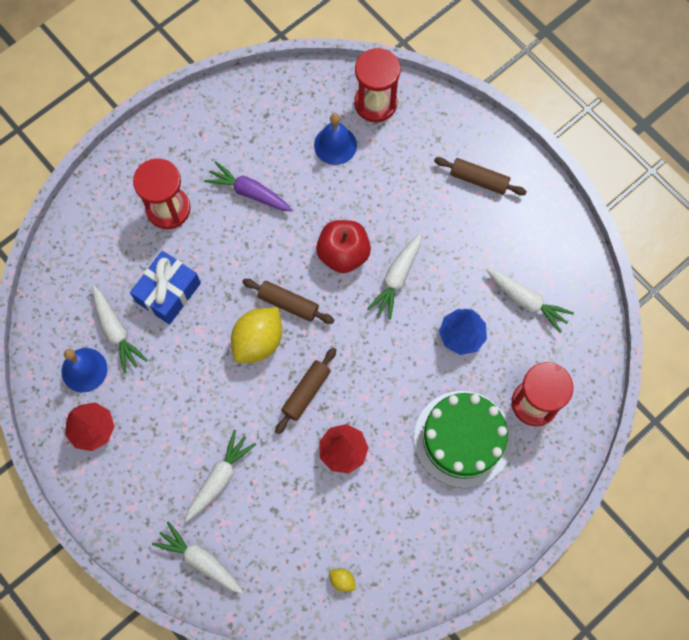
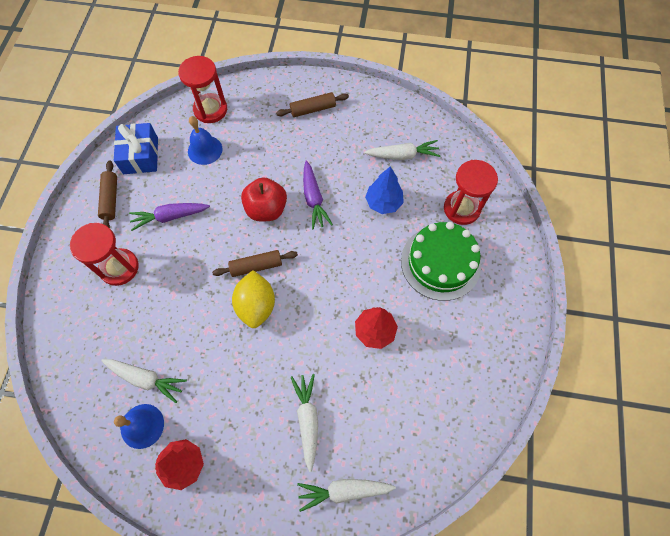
camera: 40 degrees left, 5 degrees down
blue gift [130,251,201,324] -> blue gift moved to [114,123,158,174]
brown rolling pin [275,348,336,434] -> brown rolling pin moved to [98,161,117,228]
yellow lemon [329,568,356,592] -> none
white carrot [367,233,422,320] -> purple carrot [303,161,333,230]

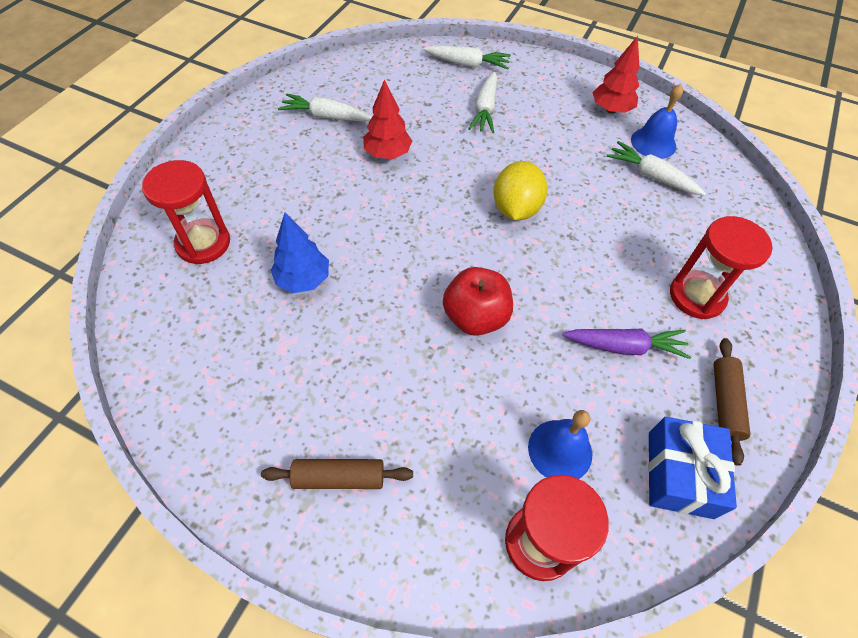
camera: 165 degrees left, 10 degrees down
brown rolling pin [212,250,298,277] -> none
purple carrot [303,161,333,230] -> none
white carrot [364,140,441,160] -> white carrot moved to [278,93,372,122]
green cake [401,222,481,301] -> none

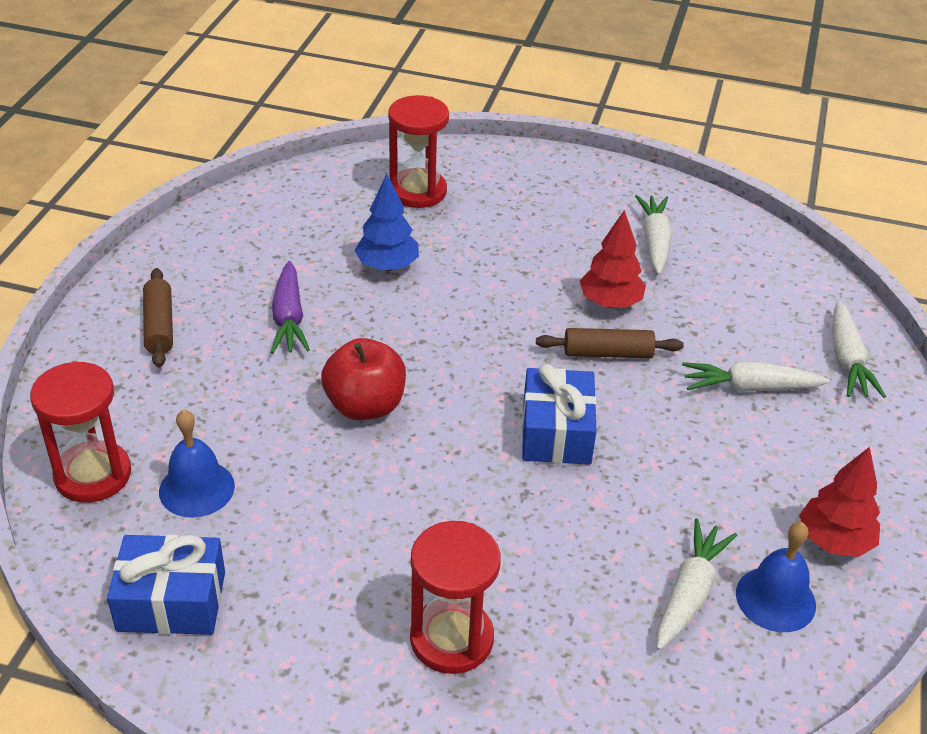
camera: 80 degrees right, 15 degrees down
yellow lemon [494,161,548,221] -> blue gift [522,364,597,465]
purple carrot [562,329,691,359] -> purple carrot moved to [271,261,310,354]
brown rolling pin [714,338,750,466] -> brown rolling pin moved to [536,328,684,358]

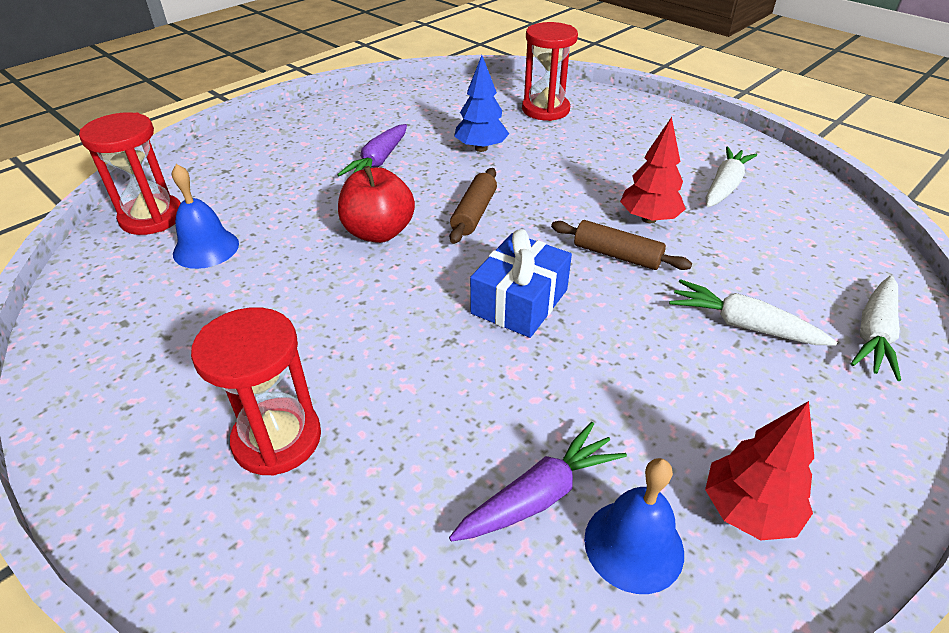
camera: 30 degrees right, 0 degrees up
blue gift [107,535,225,635] -> none
brown rolling pin [143,268,173,368] -> brown rolling pin moved to [450,168,497,244]
white carrot [657,518,737,650] -> purple carrot [449,422,627,542]

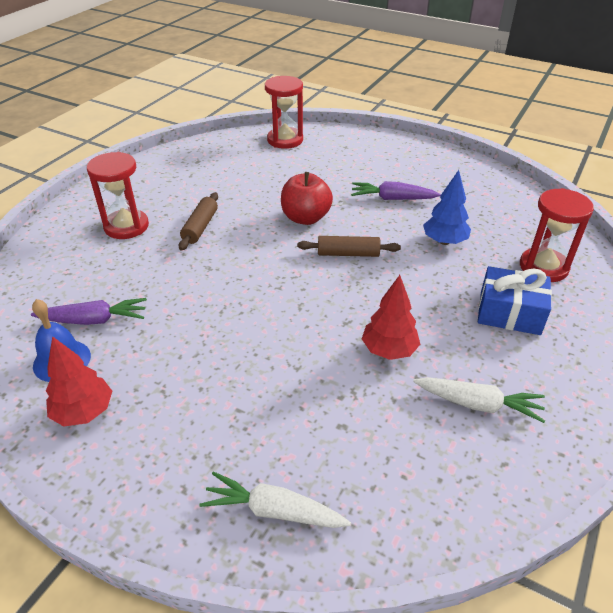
camera: 75 degrees right, 0 degrees up
blue bell [172,164,239,269] -> none
purple carrot [449,422,627,542] -> purple carrot turned 45 degrees counterclockwise [31,298,147,325]
blue gift [470,229,572,338] -> blue gift moved to [478,266,552,335]
brown rolling pin [551,220,692,270] -> brown rolling pin moved to [179,192,218,250]
white carrot [669,279,837,345] -> none

